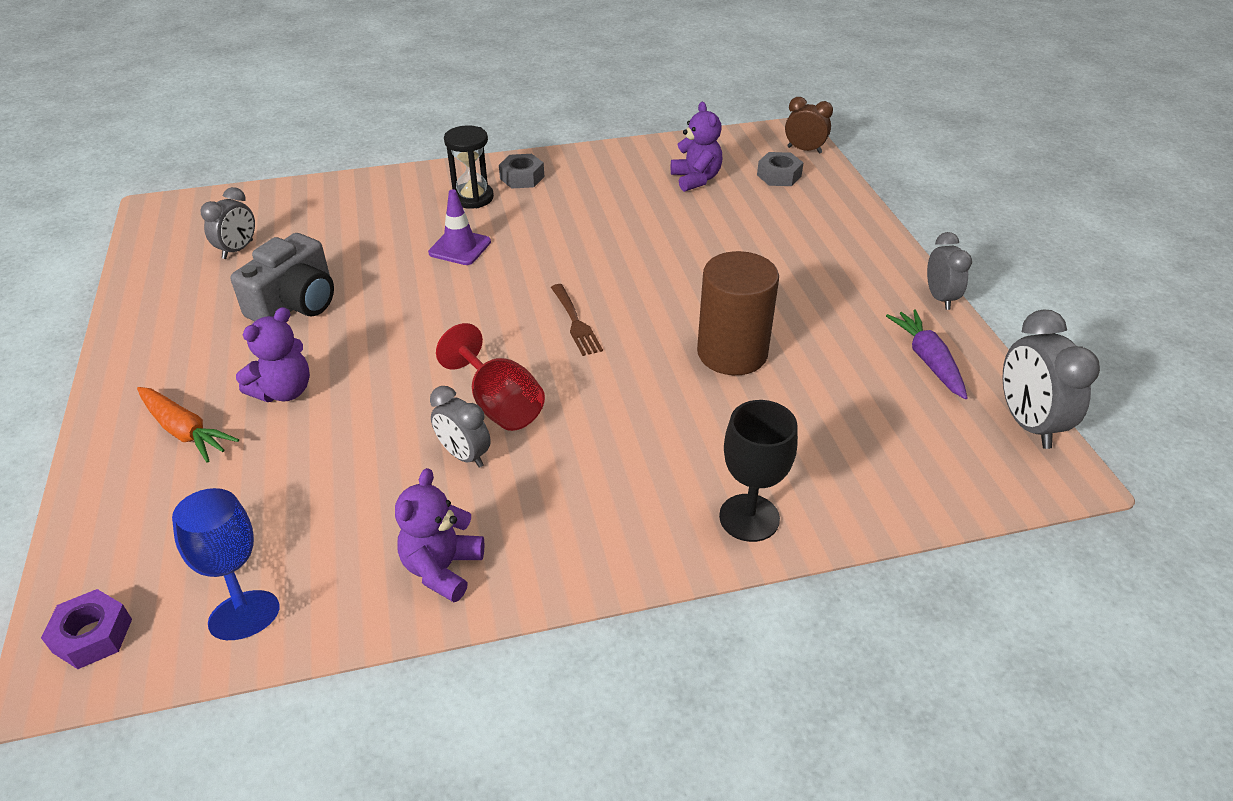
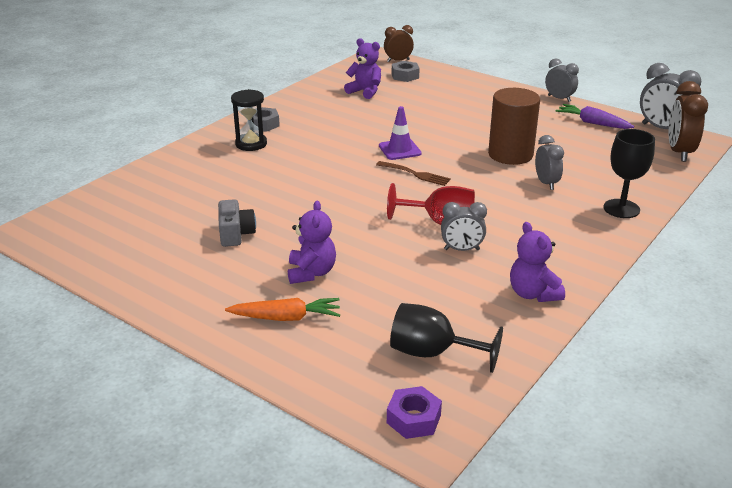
camera: 40 degrees left, 10 degrees down
blue goblet [172,488,280,640] -> black goblet [390,303,503,373]
grey clock [201,187,255,259] -> grey clock moved to [535,135,564,190]
grey camera [230,233,334,321] -> grey camera [218,199,256,247], size x0.66
purple traffic cone [428,189,491,265] -> purple traffic cone moved to [379,106,422,160]
none -> brown clock [669,81,708,162]

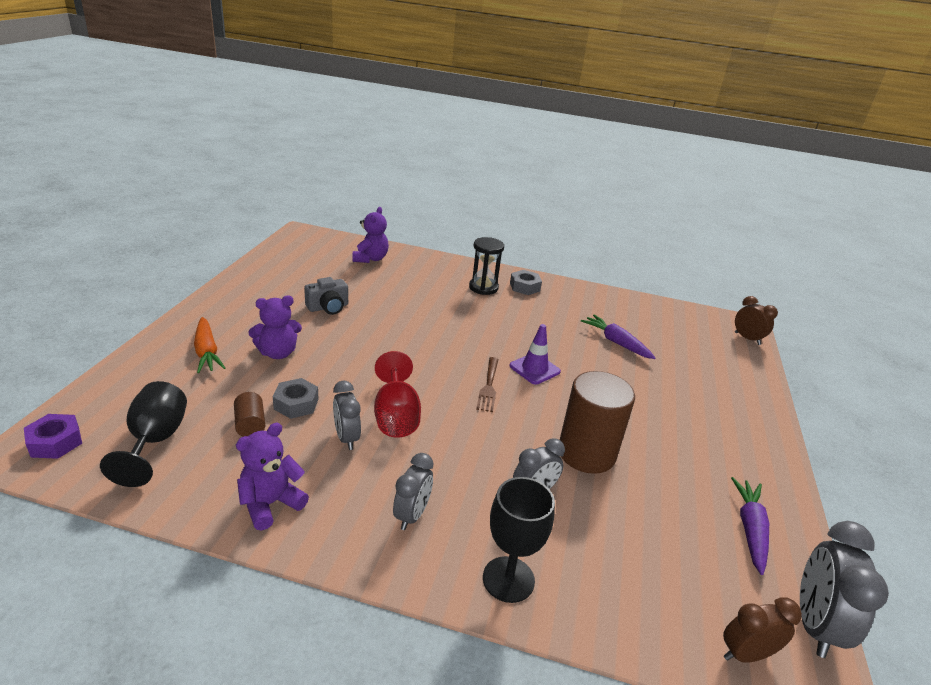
camera: 65 degrees right, 0 degrees up
purple teddy bear [344,38,381,99] -> purple teddy bear moved to [352,207,389,263]
grey nut [392,61,420,82] -> grey nut moved to [273,378,319,419]
grey clock [545,58,579,102] -> grey clock moved to [393,453,433,530]
brown clock [669,81,708,162] -> brown clock [723,597,802,663], size x0.65
none -> brown cylinder [234,392,265,437]
none -> purple carrot [581,314,656,359]

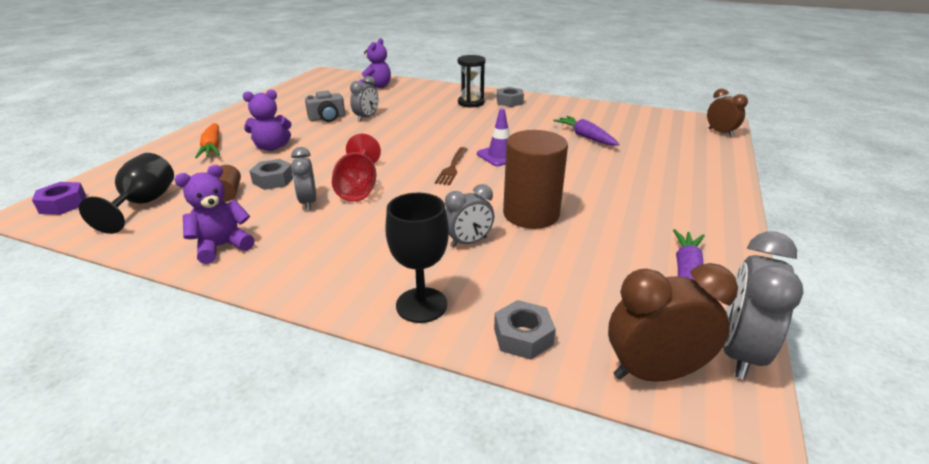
camera: 10 degrees right, 0 degrees up
grey clock [393,453,433,530] -> grey clock moved to [350,76,378,122]
brown clock [723,597,802,663] -> brown clock [608,263,738,382], size x1.54
none -> grey nut [494,300,556,360]

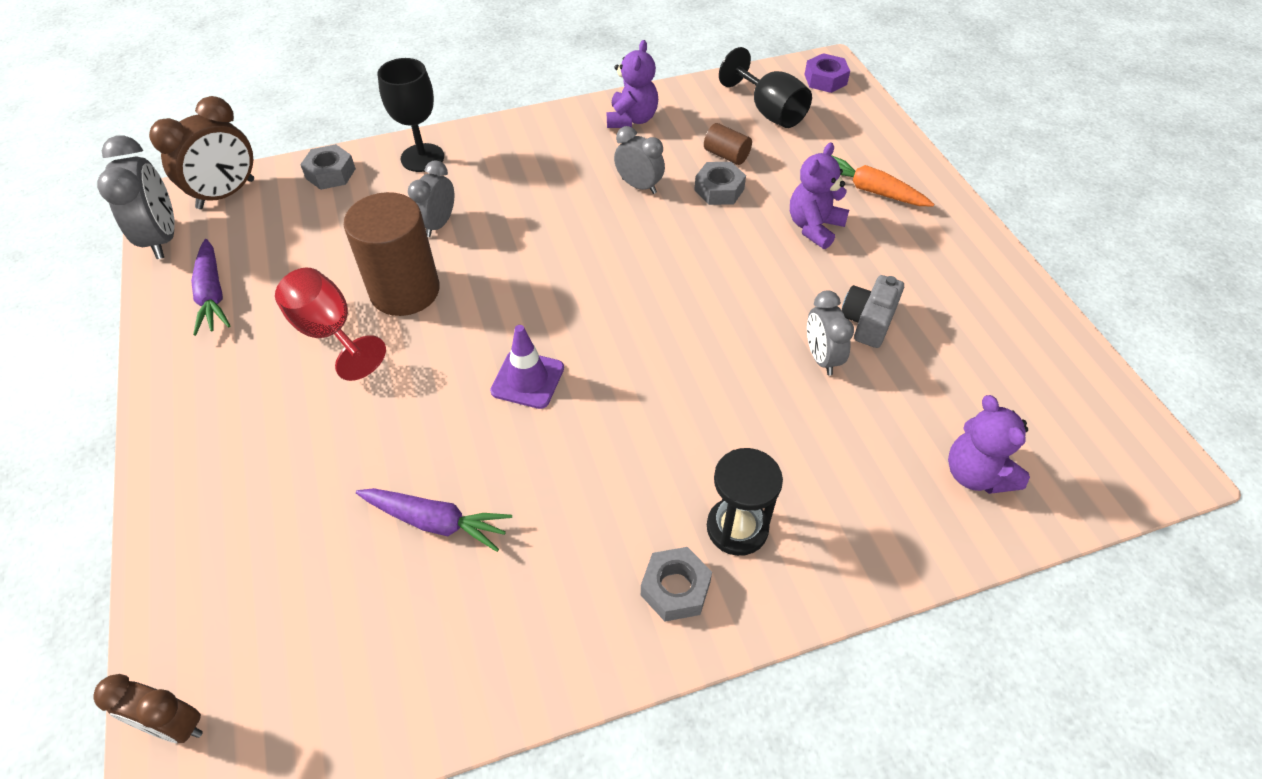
camera: 140 degrees right, 20 degrees up
red goblet [332,134,381,202] -> red goblet moved to [275,268,386,381]
brown fork [435,147,467,185] -> none

